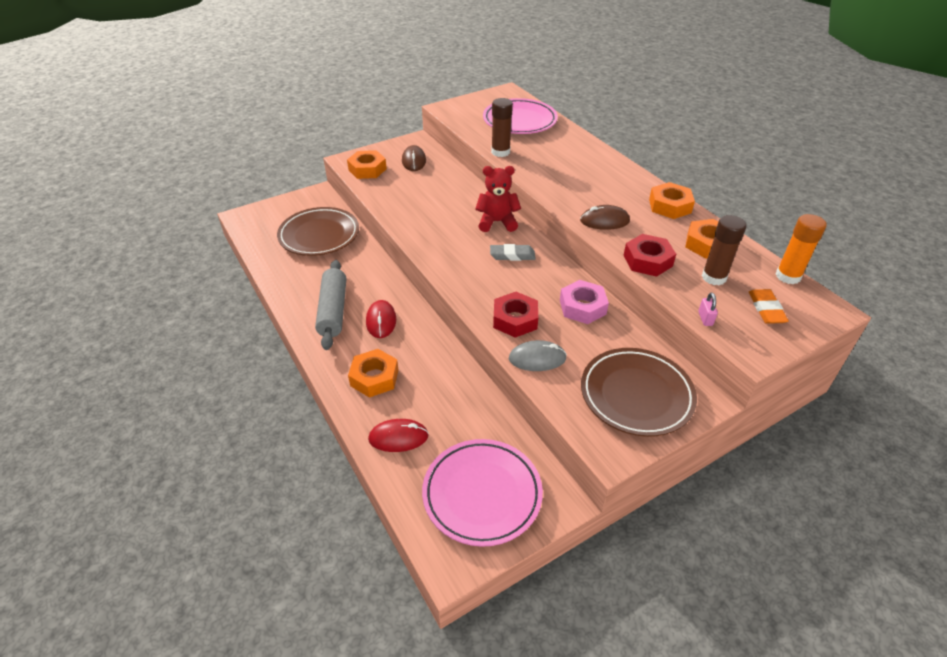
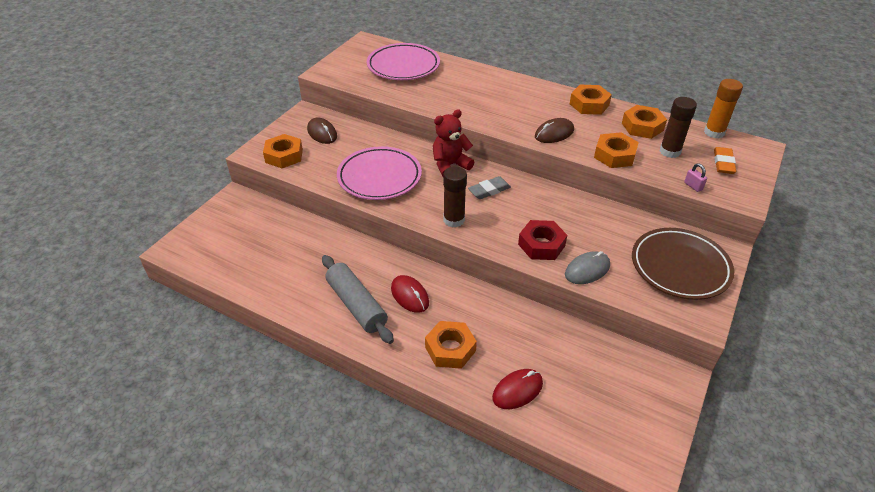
camera: 30 degrees left, 0 degrees up
brown plate [277,207,359,256] -> none
pink plate [422,439,543,547] -> pink plate moved to [337,146,422,200]
brown glue stick [491,98,513,157] -> brown glue stick moved to [443,166,467,228]
pink nut [560,280,609,324] -> none
red nut [623,234,676,277] -> orange nut [594,132,639,168]
orange eraser [749,289,789,324] -> orange eraser turned 45 degrees clockwise [714,147,736,174]

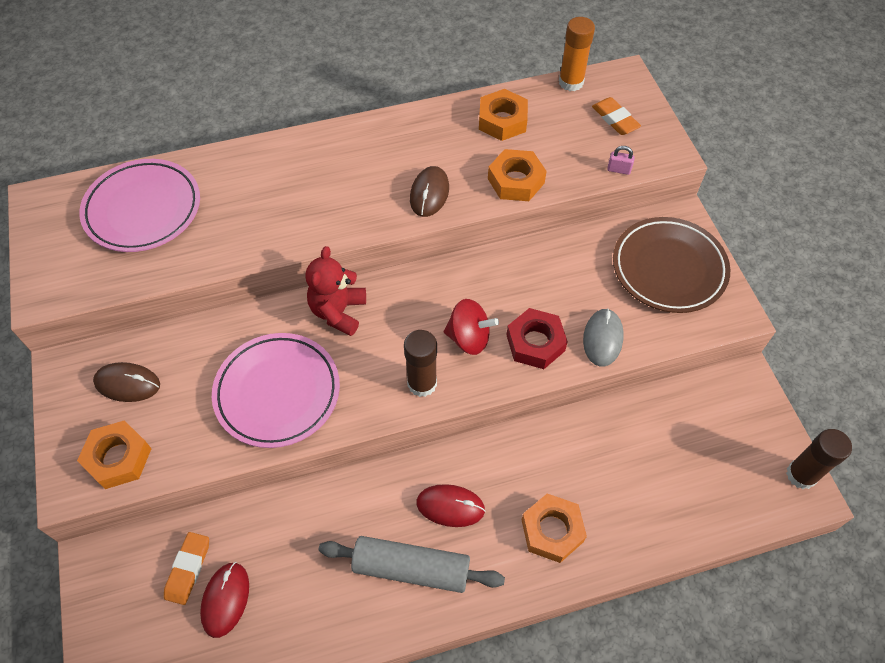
camera: 45 degrees left, 15 degrees up
grey eraser [468,176,511,199] -> none
red mouse [492,369,543,409] -> red mouse moved to [200,562,249,638]
orange nut [570,85,612,115] -> none
brown glue stick [660,97,697,158] -> brown glue stick moved to [786,429,852,489]
none -> orange eraser [164,532,209,605]
none -> red spinning top [444,299,499,355]

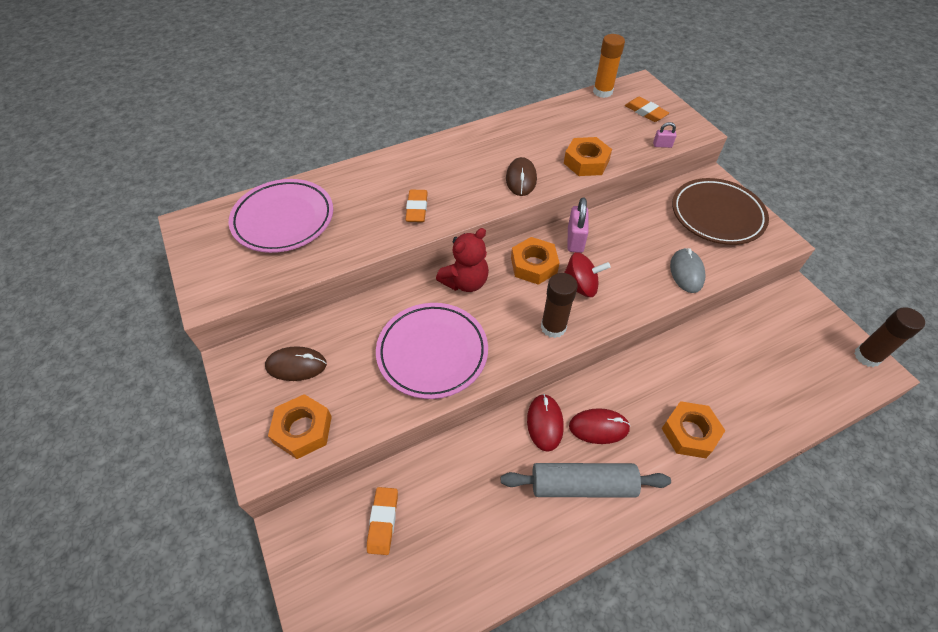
camera: 10 degrees left, 5 degrees down
red mouse [200,562,249,638] -> red mouse moved to [527,394,564,452]
red teddy bear [305,246,366,336] -> red teddy bear turned 135 degrees counterclockwise [436,228,489,292]
orange nut [479,89,528,141] -> orange nut moved to [511,237,560,285]
red nut [507,308,568,369] -> none
none -> orange eraser [405,190,428,222]
none -> pink padlock [567,197,589,253]

